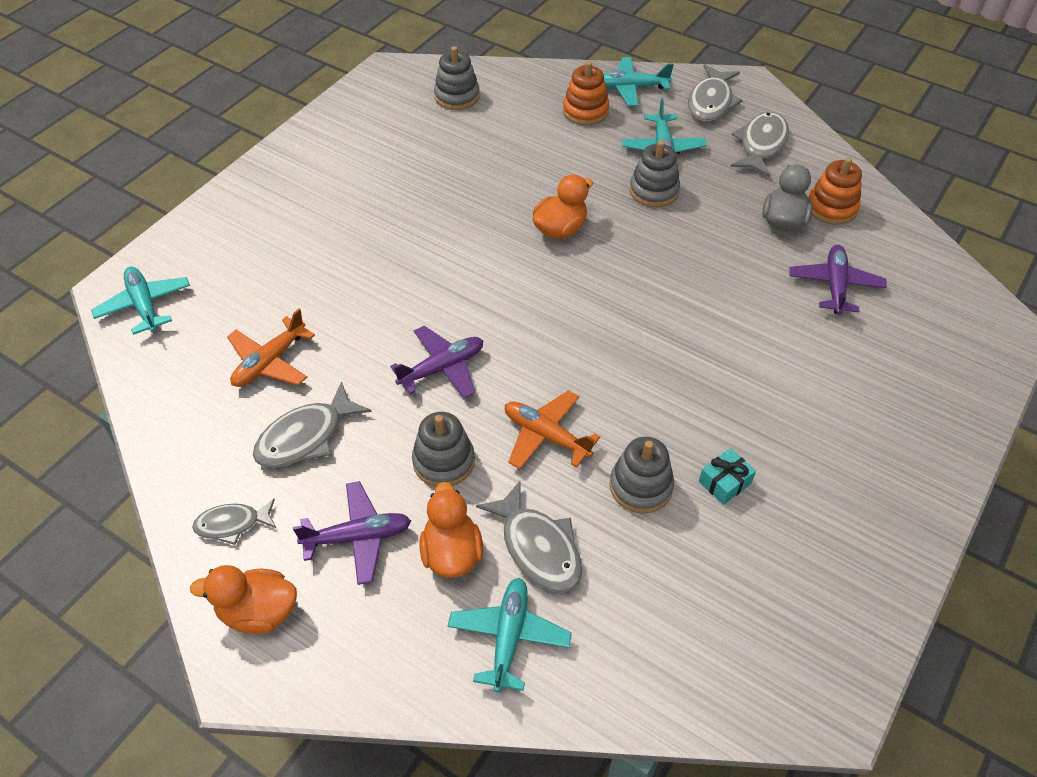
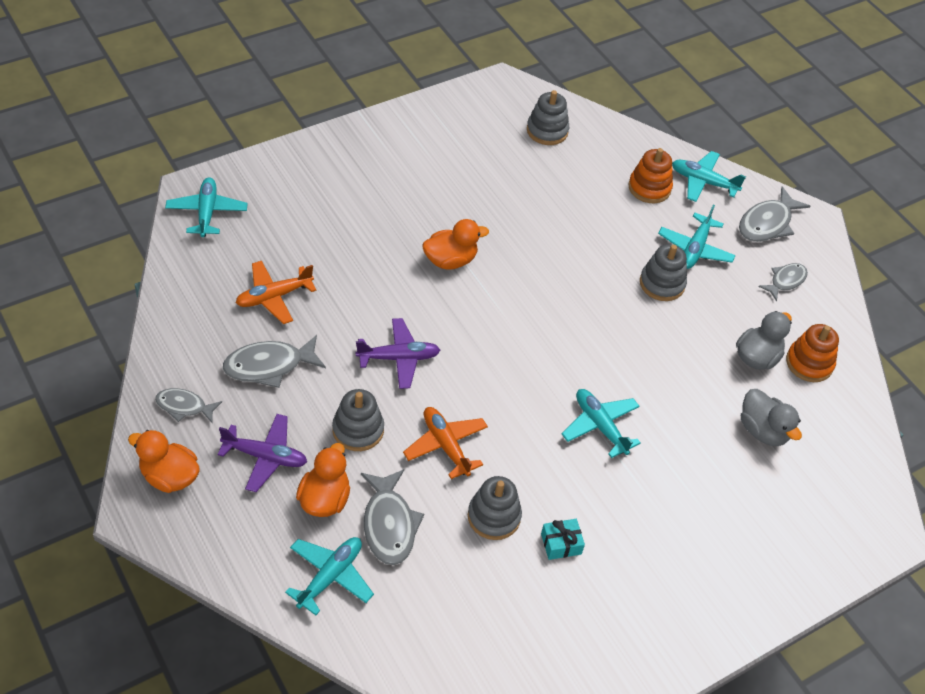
camera: 20 degrees right, 0 degrees up
orange duck [533,174,593,239] -> orange duck moved to [422,219,489,270]
grey fish [731,112,789,177] -> grey fish [758,263,808,301], size x0.63
purple plane [789,245,887,315] -> grey duck [741,389,802,446]
none -> turquoise plane [561,389,641,458]

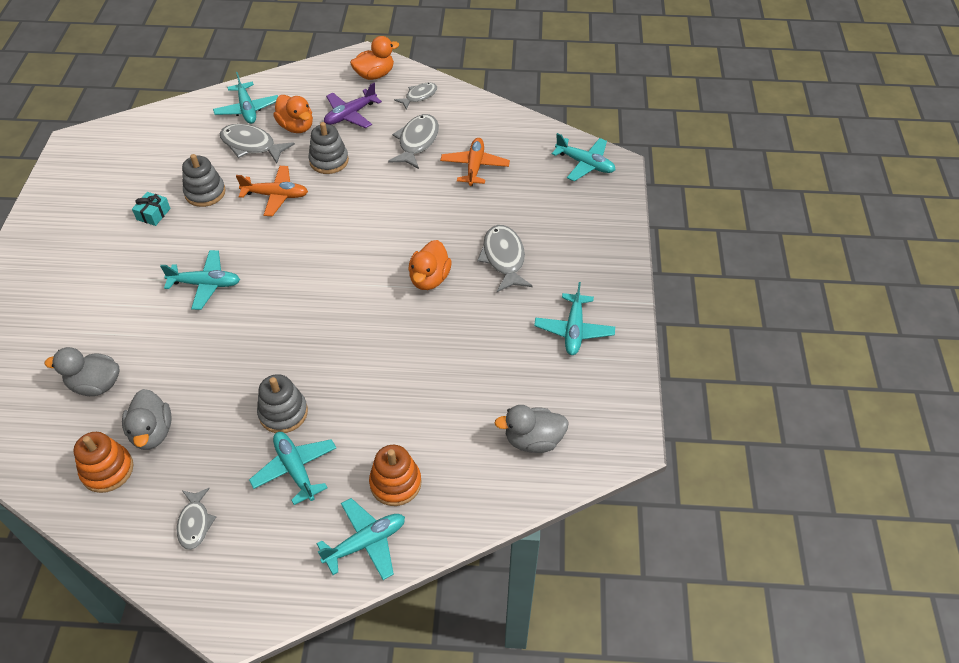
camera: 130 degrees right, 0 degrees up
purple plane [356,318,440,389] -> none
grey stacking toy [527,90,569,145] -> grey duck [494,405,569,453]
grey fish [739,186,810,242] -> grey fish moved to [477,225,533,292]
none -> turquoise plane [534,282,615,355]

